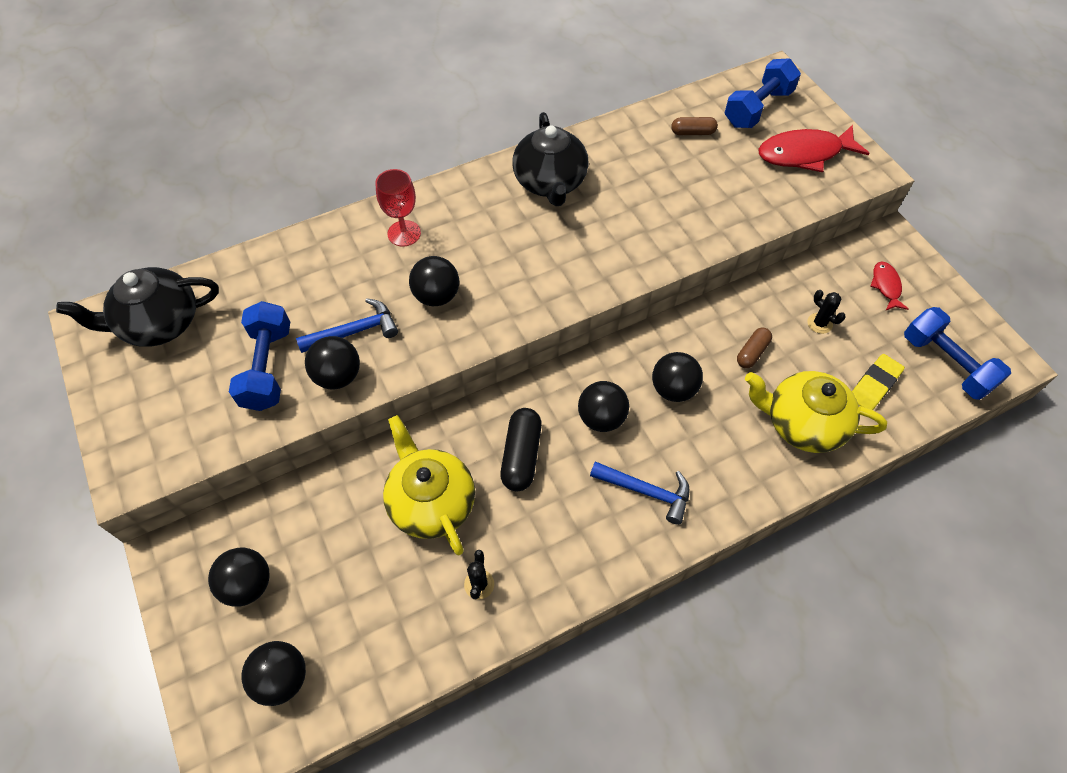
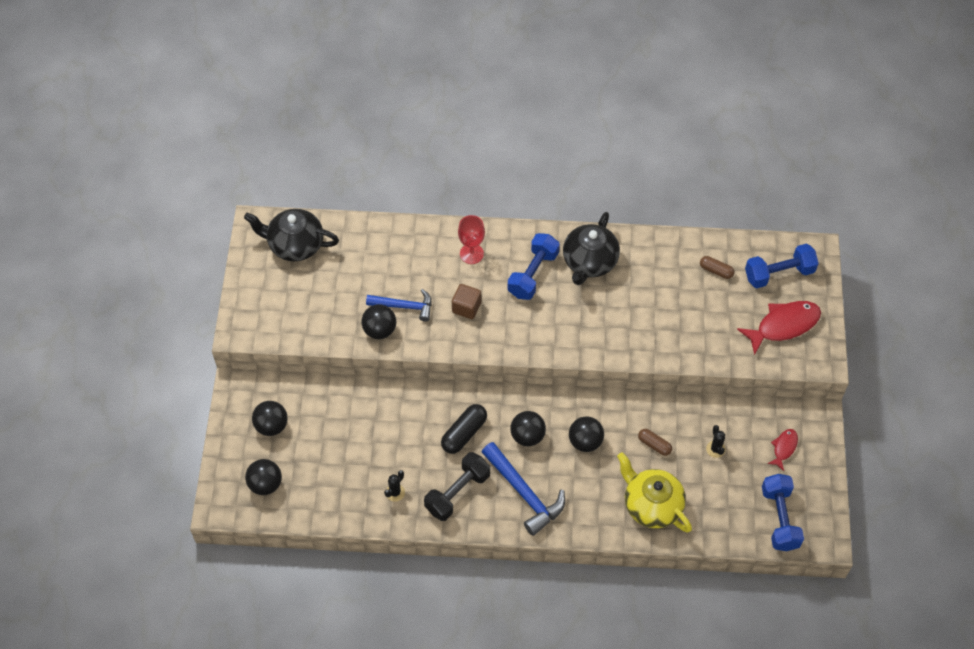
camera: 30 degrees right, 0 degrees up
blue dumbbell [229,301,290,411] -> blue dumbbell moved to [508,233,560,300]
yellow teapot [383,415,475,555] -> none
black ball [409,256,459,306] -> brown cube [452,284,481,319]
blue hammer [590,461,690,525] -> blue hammer [482,442,565,536], size x1.50
brown capsule [737,328,772,368] -> brown capsule turned 60 degrees clockwise [638,429,672,456]
red fish [758,125,870,172] -> red fish turned 135 degrees clockwise [737,301,821,355]
yellow eraser [852,354,905,410] -> none
none -> black dumbbell [424,452,490,521]

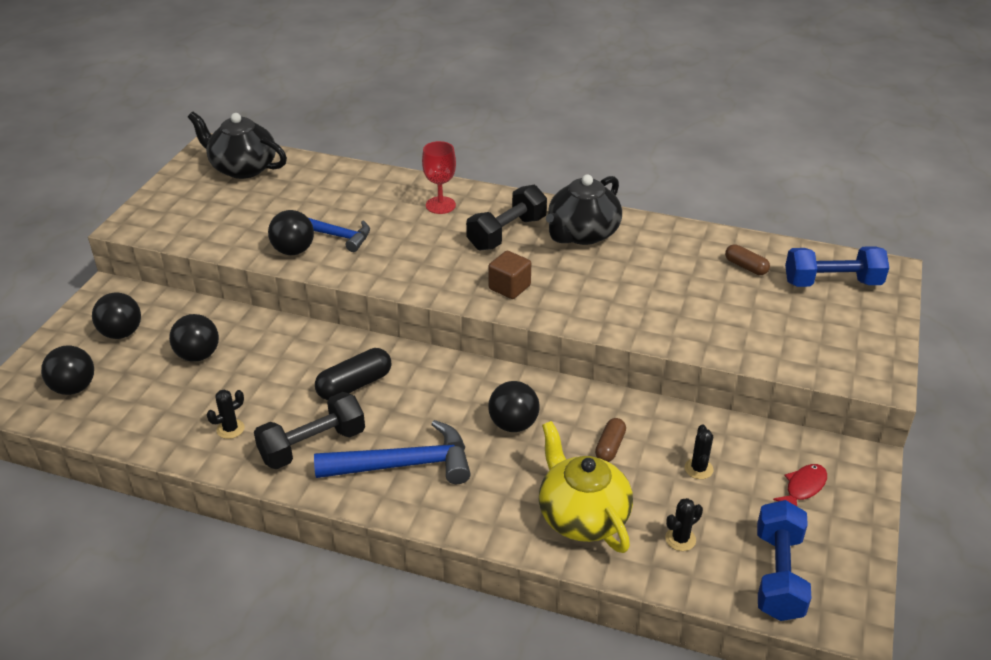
camera: 15 degrees right, 20 degrees down
brown cube [452,284,481,319] -> brown cube moved to [488,251,531,299]
blue hammer [482,442,565,536] -> blue hammer turned 75 degrees counterclockwise [314,420,471,484]
blue dumbbell [508,233,560,300] -> black dumbbell [466,185,547,250]
black ball [510,411,546,446] -> black ball moved to [169,314,219,362]
brown capsule [638,429,672,456] -> brown capsule turned 60 degrees clockwise [595,418,626,462]
red fish [737,301,821,355] -> none
none -> black cactus [665,498,703,551]

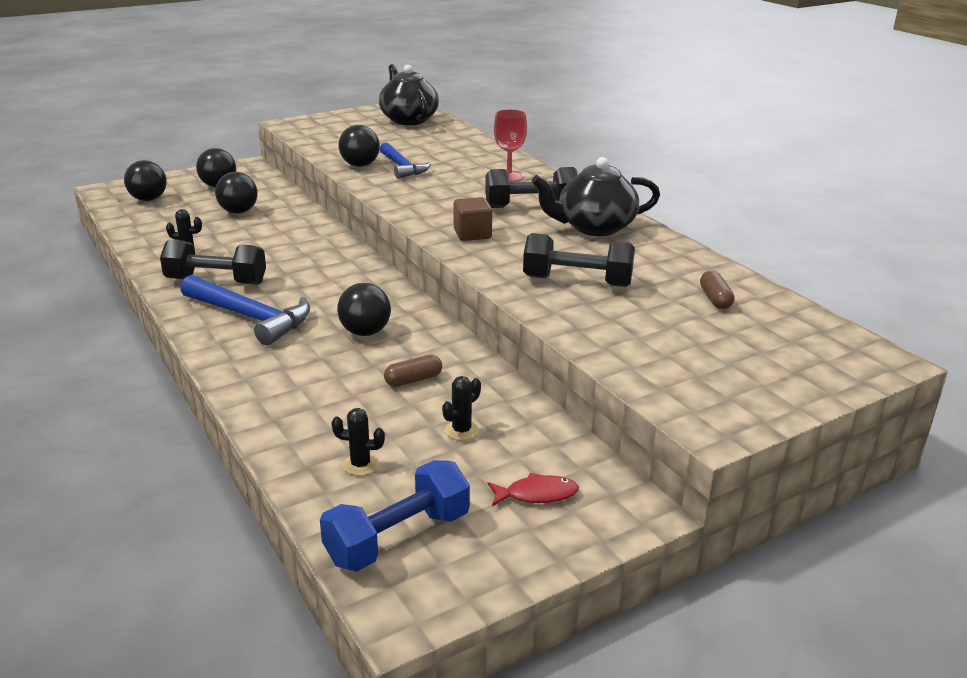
camera: 40 degrees right, 10 degrees down
black capsule [315,348,392,400] -> none
yellow teapot [539,421,633,553] -> none
blue dumbbell [785,246,889,287] -> none
none -> black dumbbell [523,233,635,287]

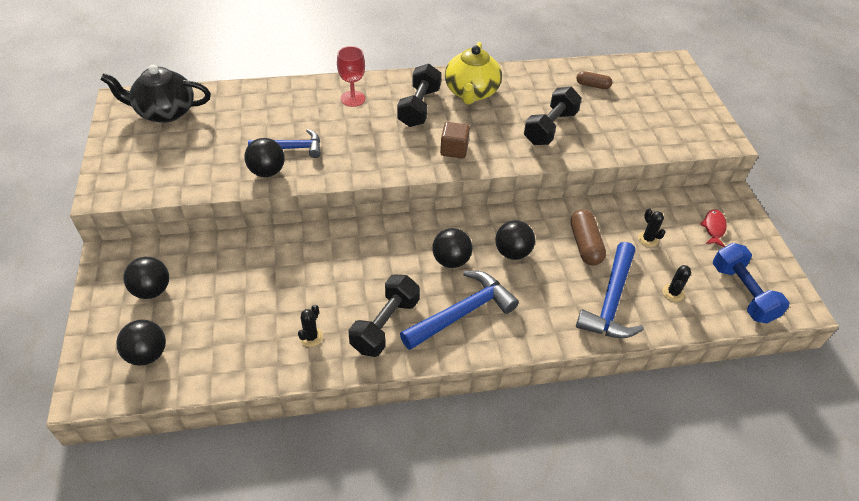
camera: 70 degrees left, 20 degrees up
black ball [215,172,258,214] -> black ball moved to [432,228,472,268]
brown capsule [384,355,442,387] -> brown capsule [570,209,606,266], size x1.60
black teapot [532,157,660,236] -> yellow teapot [445,42,502,105]
none -> blue hammer [576,242,644,338]

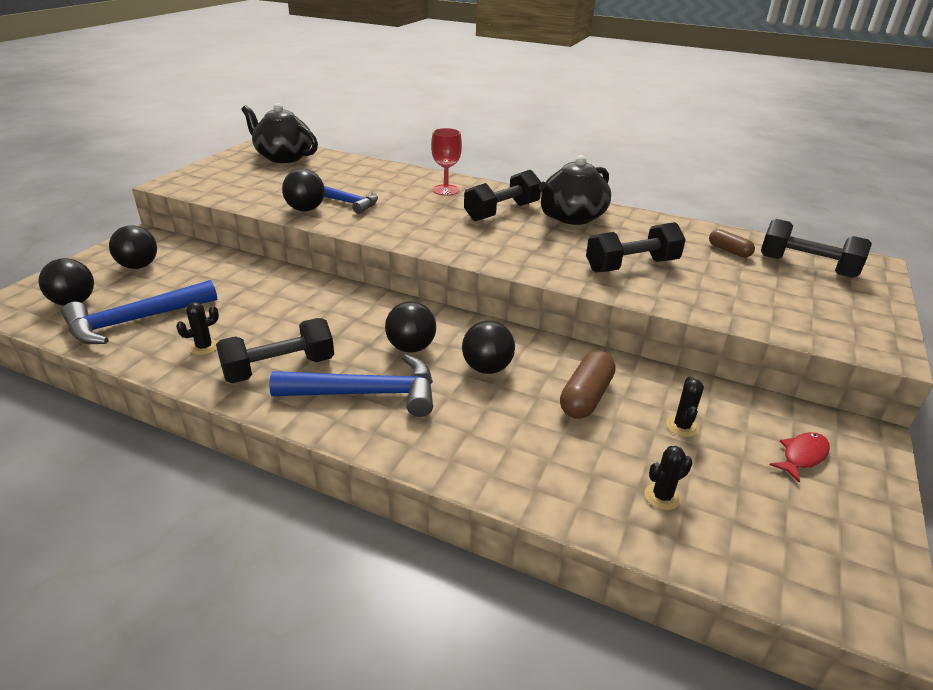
camera: 35 degrees right, 15 degrees down
brown cube [440,122,470,159] -> none
yellow teapot [445,42,502,105] -> black teapot [539,155,611,225]
blue hammer [576,242,644,338] -> blue hammer moved to [62,280,217,344]
blue dumbbell [713,243,790,323] -> none
none -> black dumbbell [761,219,872,278]

